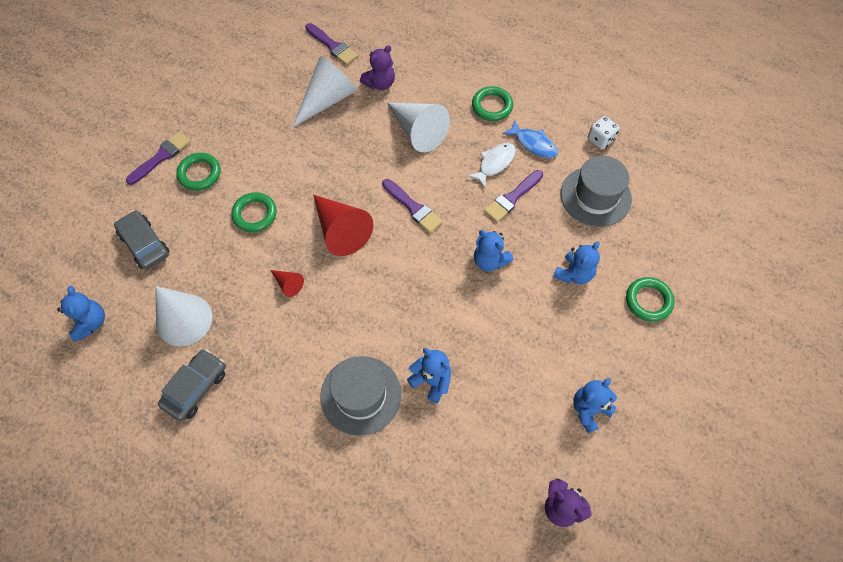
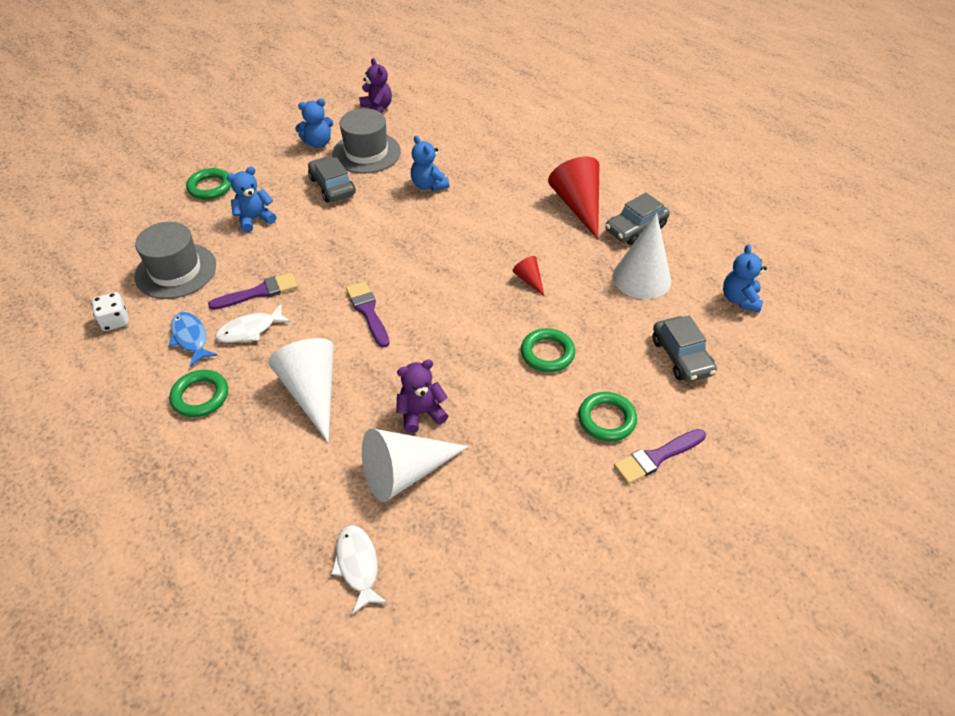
camera: 160 degrees left, 15 degrees down
purple brush [305,23,358,65] -> white fish [331,525,387,614]
red cone [313,195,373,256] -> red cone moved to [548,157,599,239]
grey hat [320,356,401,436] -> grey hat moved to [332,108,401,174]
purple teddy bear [360,45,395,90] -> purple teddy bear moved to [396,359,448,433]
blue teddy bear [474,230,514,271] -> none
none -> grey car [308,156,355,202]

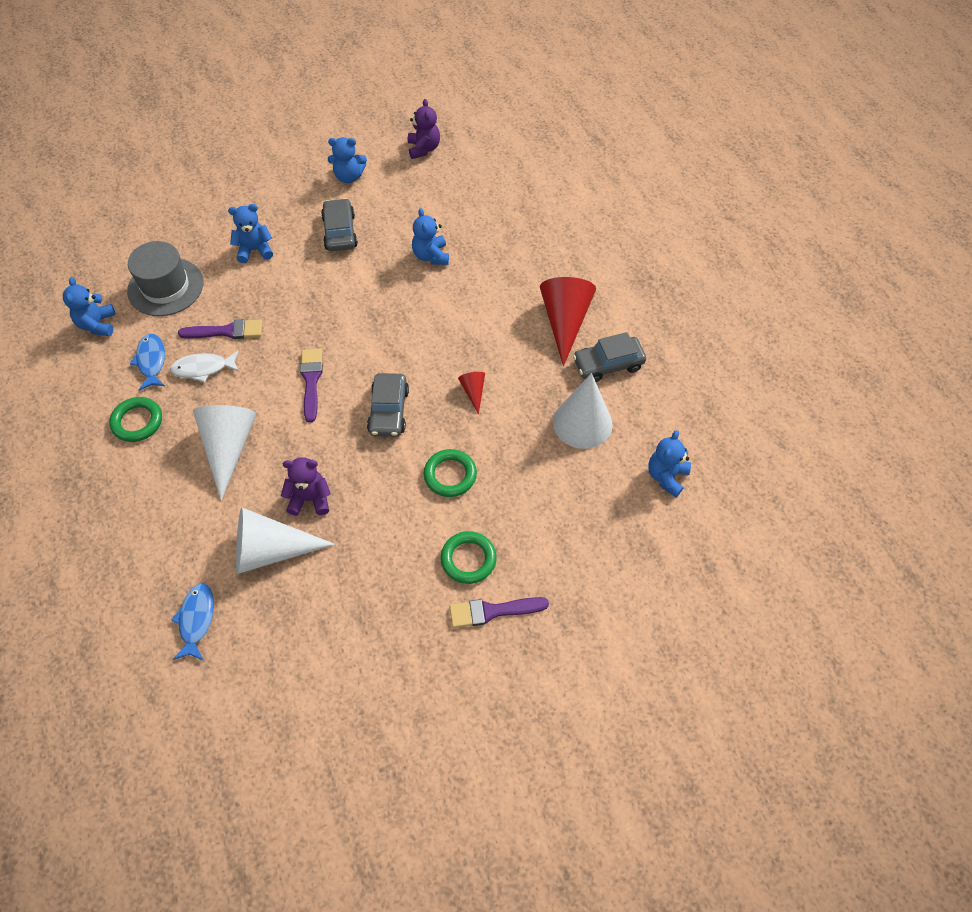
camera: 20 degrees right, 10 degrees up
white dice [91,292,129,331] -> blue teddy bear [63,277,116,336]
green ring [186,168,231,200] -> none
white fish [331,525,387,614] -> blue fish [171,583,214,660]
grey hat [332,108,401,174] -> none
grey car [653,316,717,382] -> grey car moved to [367,373,409,437]

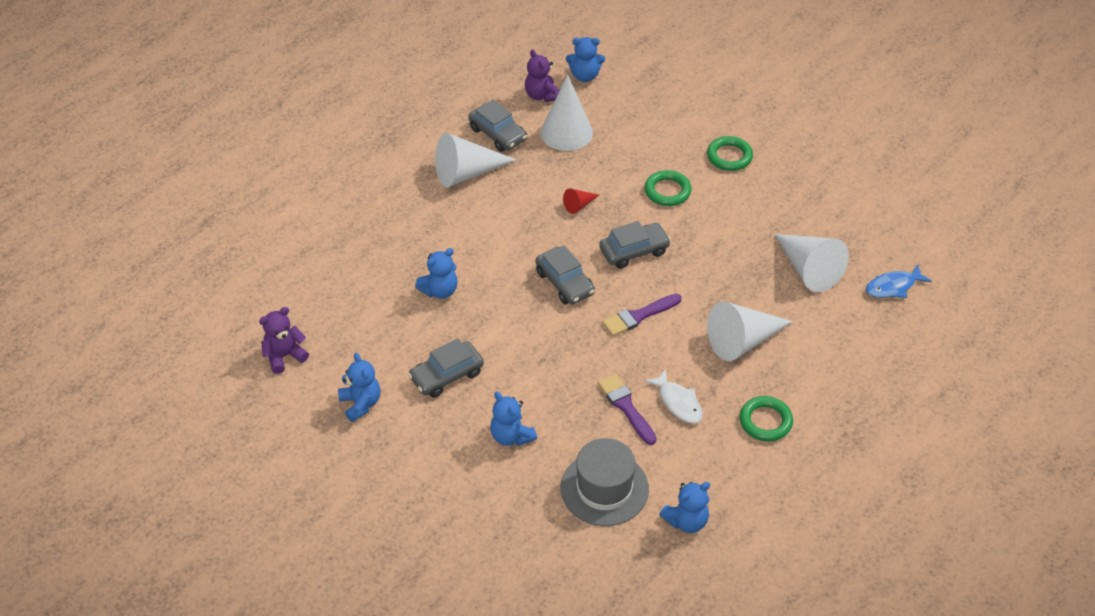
camera: 115 degrees left, 10 degrees down
blue fish [130,334,165,391] -> none
purple teddy bear [281,457,331,516] -> purple teddy bear moved to [525,49,560,102]
purple brush [449,597,549,628] -> none
red cone [540,277,596,366] -> white cone [435,133,517,188]
none -> grey car [536,245,595,304]

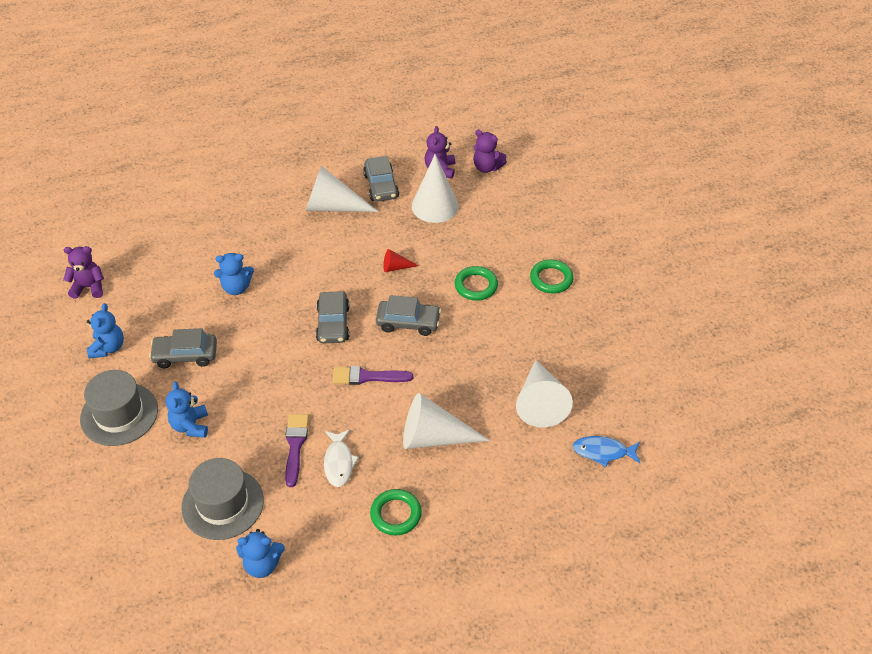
camera: 30 degrees right, 0 degrees up
blue teddy bear [566,37,605,82] -> purple teddy bear [473,130,507,173]
none -> grey hat [80,370,158,446]

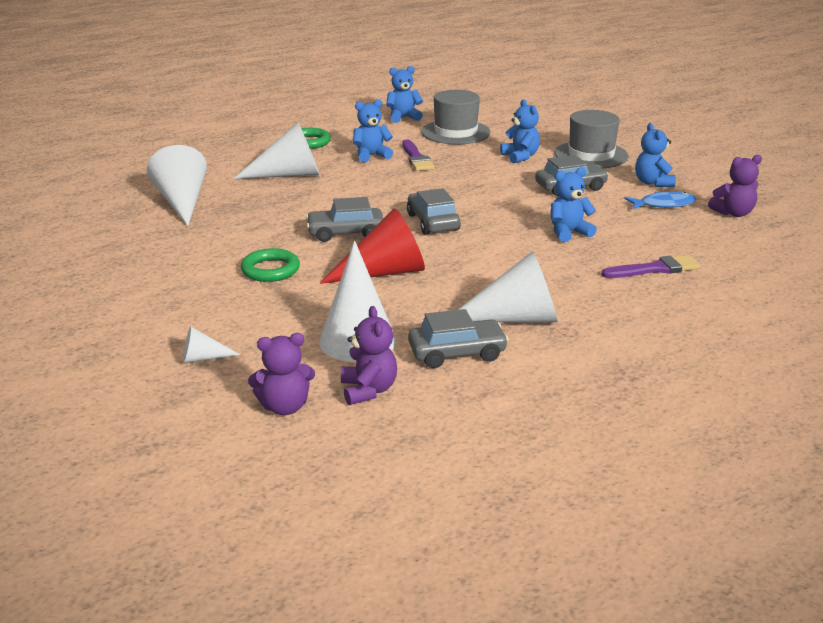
camera: 165 degrees right, 20 degrees down
white fish [324,430,359,487] -> blue teddy bear [353,99,393,162]
purple brush [333,366,413,385] -> purple brush moved to [602,255,700,278]
grey car [363,156,399,202] -> grey car turned 105 degrees clockwise [408,309,509,368]
red cone [383,249,419,272] -> red cone [319,208,425,284], size x2.13
purple teddy bear [473,130,507,173] -> purple teddy bear turned 150 degrees clockwise [248,333,315,415]
green ring [530,259,574,294] -> none
blue fish [573,436,640,467] -> blue fish moved to [624,192,697,210]
none -> white cone [183,326,240,363]

